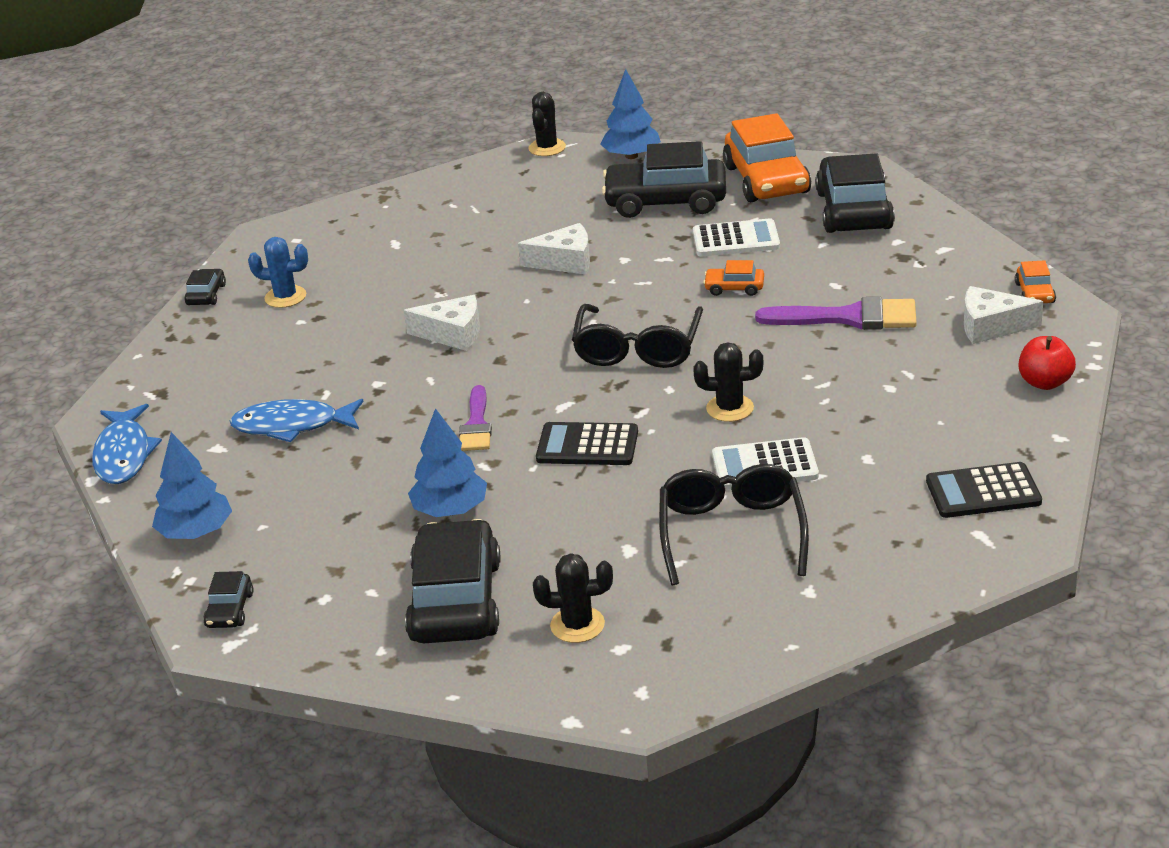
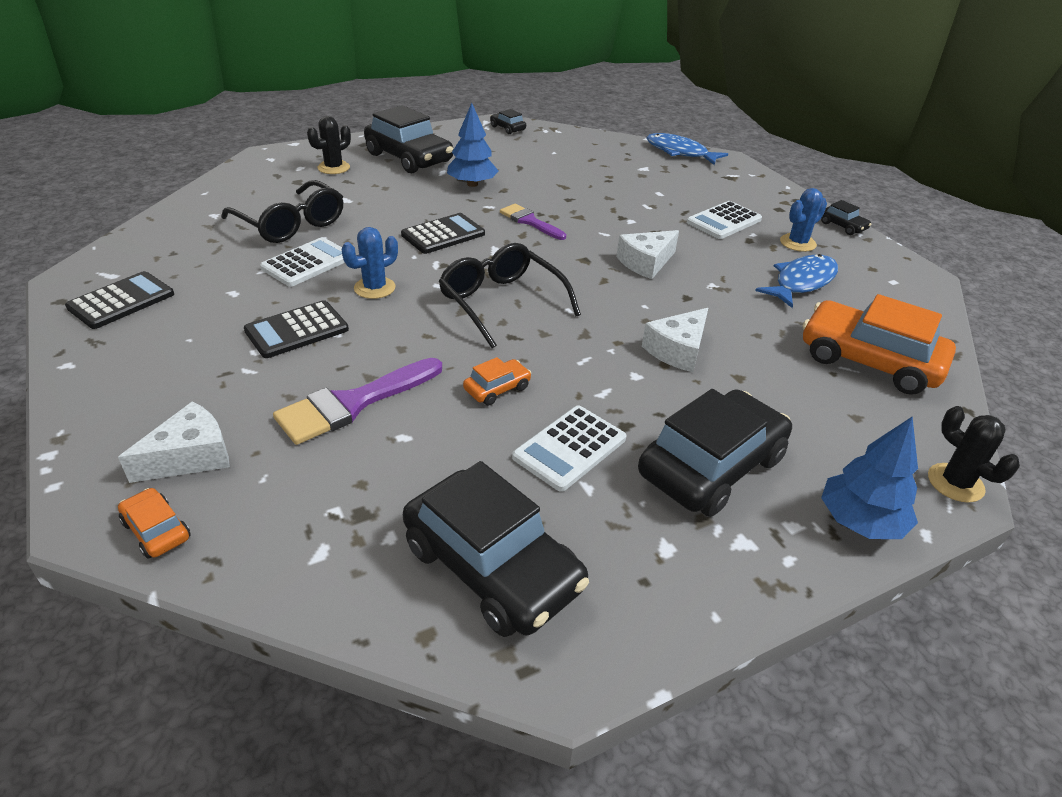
camera: 130 degrees right, 5 degrees up
blue tree [152,432,232,539] -> none
blue fish [230,399,363,442] -> blue fish moved to [755,254,838,308]
black cactus [693,342,763,422] -> blue cactus [342,227,398,299]
orange car [723,113,811,202] -> orange car moved to [803,294,956,395]
red apple [1019,336,1076,390] -> none
none -> black calculator [244,300,349,358]
none -> white calculator [687,201,762,239]

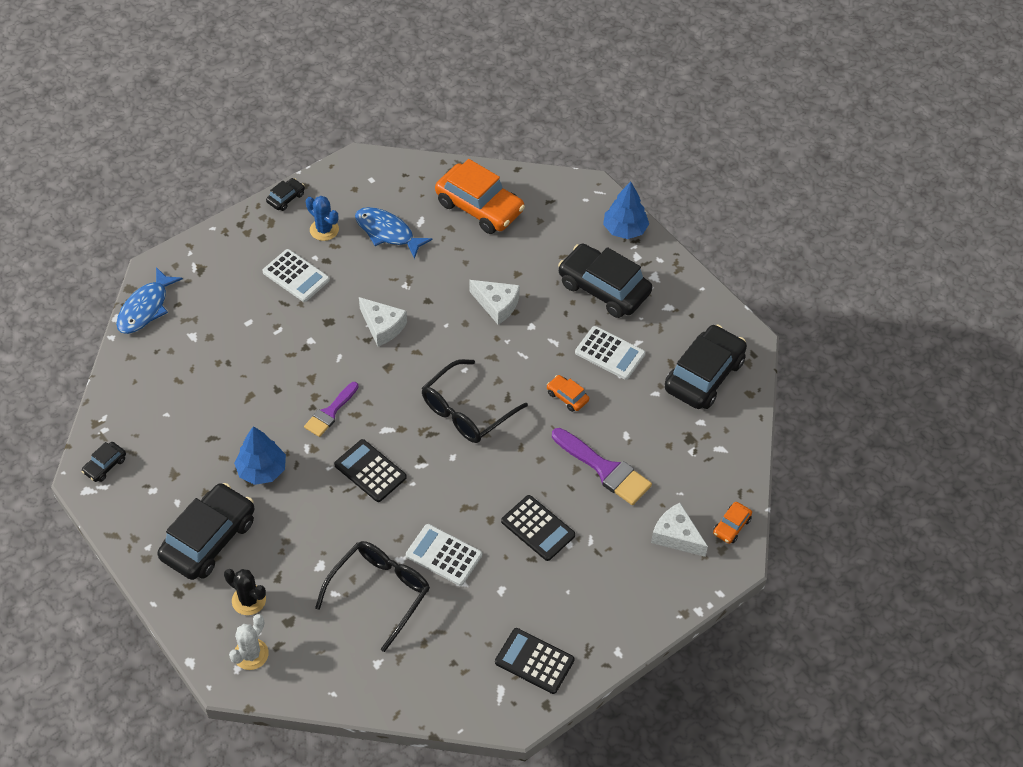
camera: 100 degrees left, 15 degrees up
blue cactus [342,227,398,299] -> none
orange car [803,294,956,395] -> orange car turned 75 degrees counterclockwise [435,159,525,234]
black cactus [928,406,1020,503] -> none
none -> white cactus [229,614,269,670]

